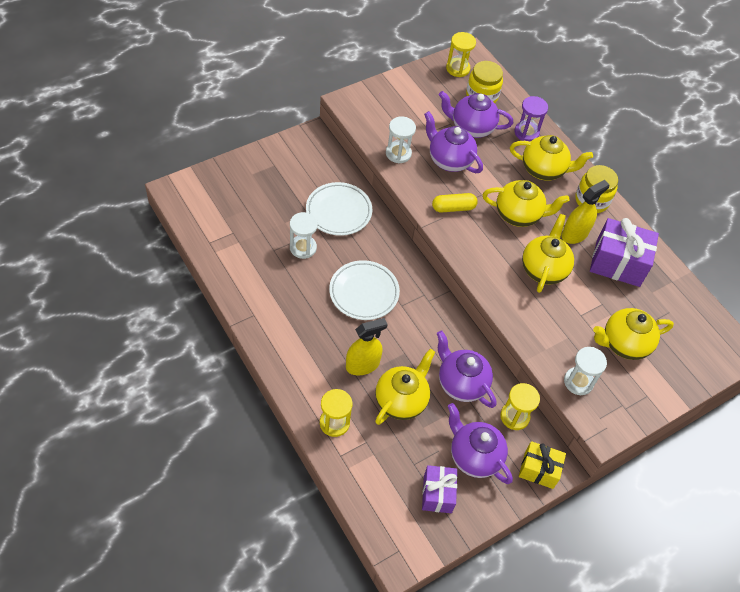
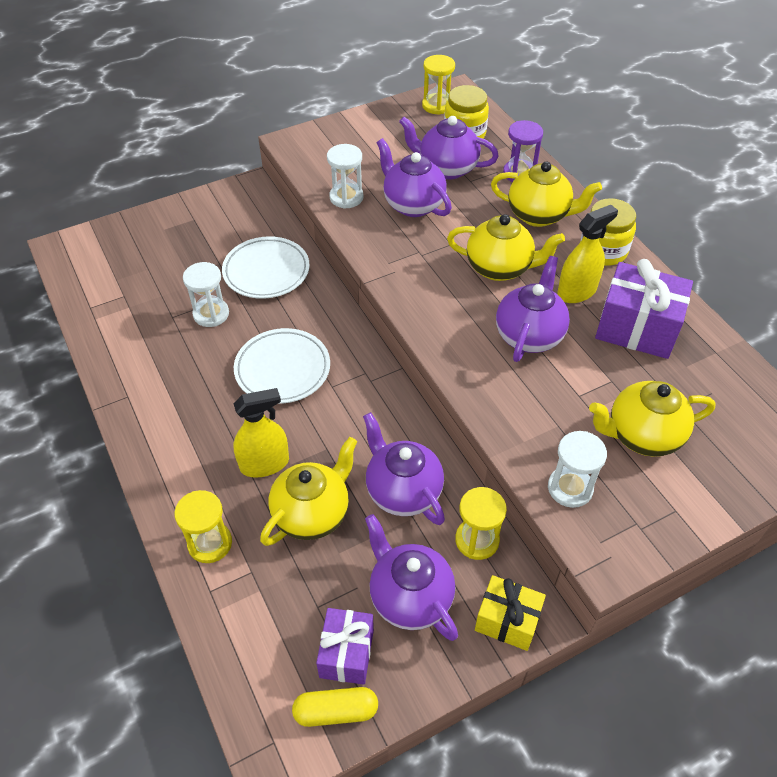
camera: 10 degrees right, 5 degrees down
yellow capsule [432,193,478,213] -> yellow capsule moved to [292,687,378,727]
yellow teapot [522,214,574,293] -> purple teapot [496,256,570,362]

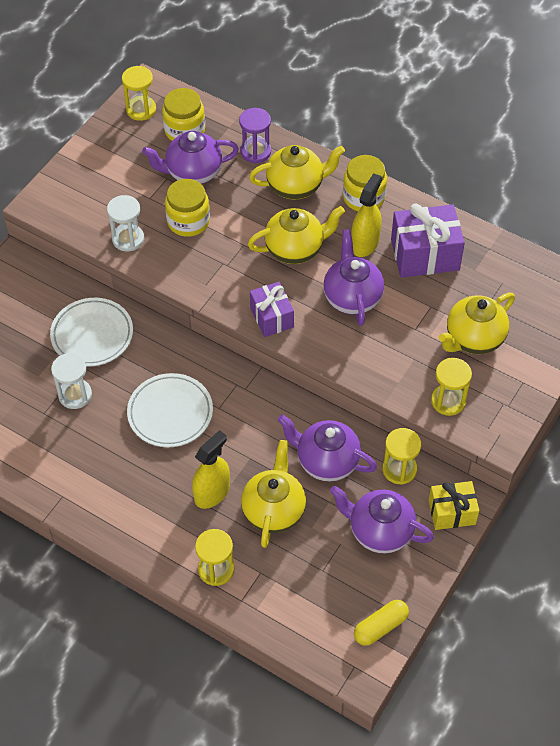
camera: 30 degrees left, 5 degrees up
purple gift [316,608,374,685] -> purple gift moved to [250,282,294,337]
purple teapot [376,138,452,217] -> yellow jar [165,179,210,237]
white hourglass [548,431,607,508] -> yellow hourglass [431,358,472,416]

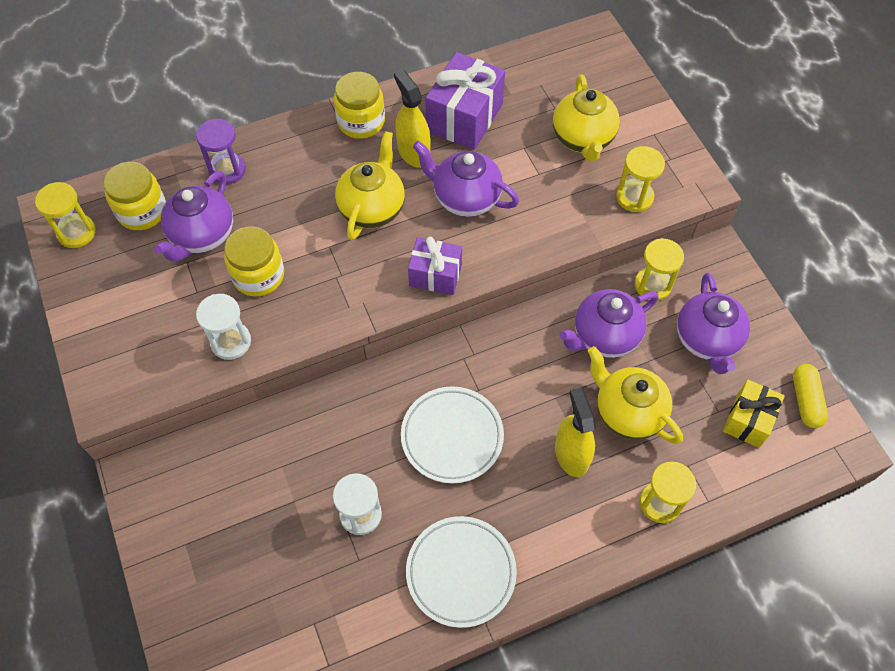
camera: 55 degrees left, 5 degrees up
white plate [50,298,133,366] -> white plate moved to [406,516,517,628]
yellow teapot [249,145,345,200] -> none
purple teapot [330,486,434,554] -> purple teapot turned 60 degrees counterclockwise [677,273,750,374]
yellow gift [429,481,479,530] -> yellow gift moved to [723,380,785,448]

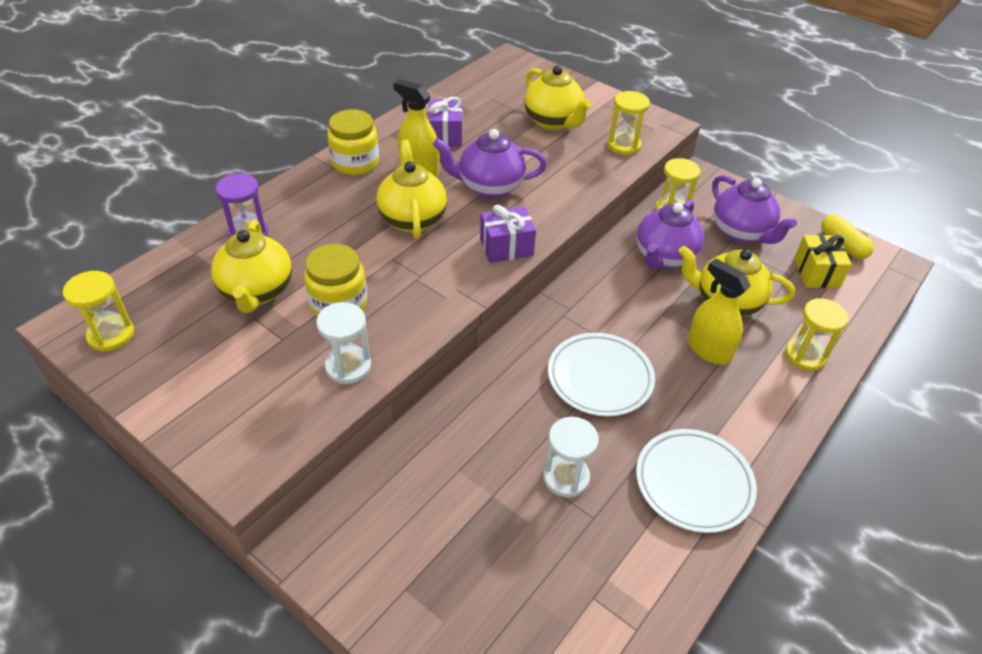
camera: 30 degrees left, 15 degrees down
yellow jar [103,162,166,230] -> none
purple teapot [154,171,233,262] -> yellow teapot [211,220,292,313]
purple gift [426,52,505,150] -> purple gift [429,97,462,147], size x0.63

